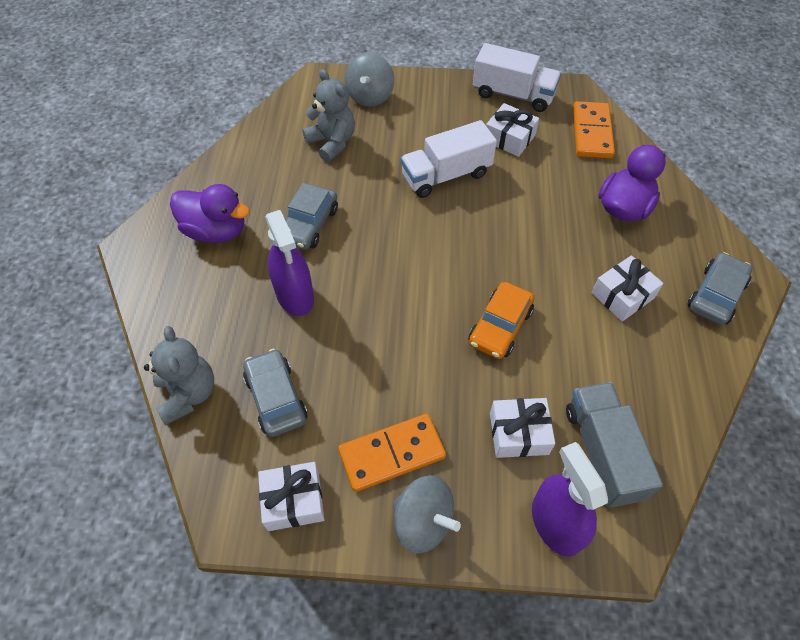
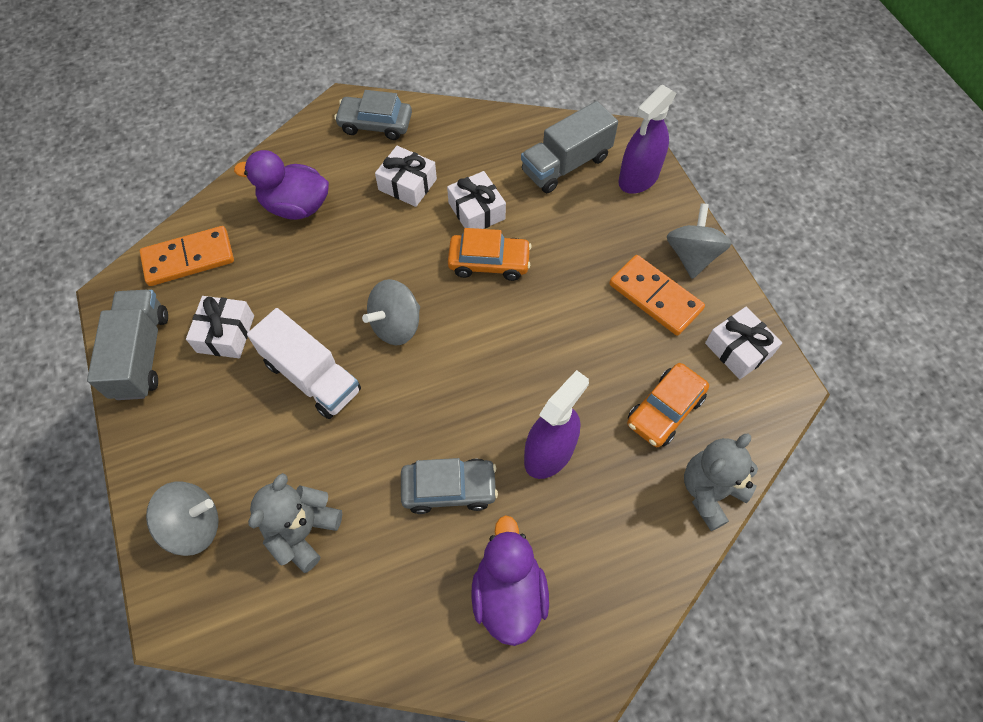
camera: 115 degrees left, 5 degrees up
grey car [243,349,308,437] -> orange car [627,363,709,447]
white truck [473,43,561,112] -> grey truck [87,290,168,400]
white gift [490,398,555,458] -> white gift moved to [447,171,506,229]
none -> grey spinning top [362,279,420,345]

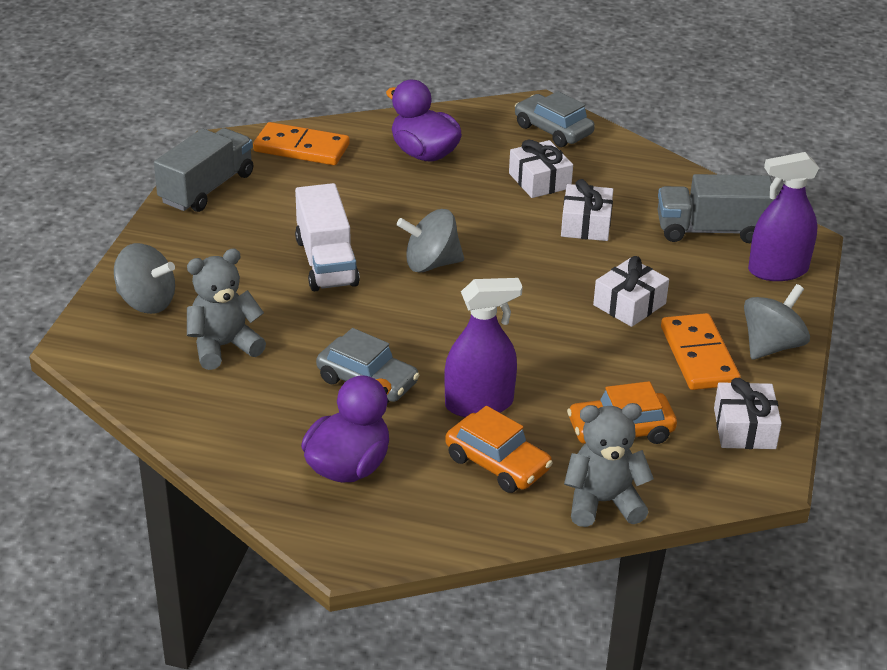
camera: 35 degrees right, 25 degrees down
white gift [186,296,254,358] -> white gift moved to [593,256,669,327]
orange car [448,228,532,281] -> orange car moved to [445,406,553,493]

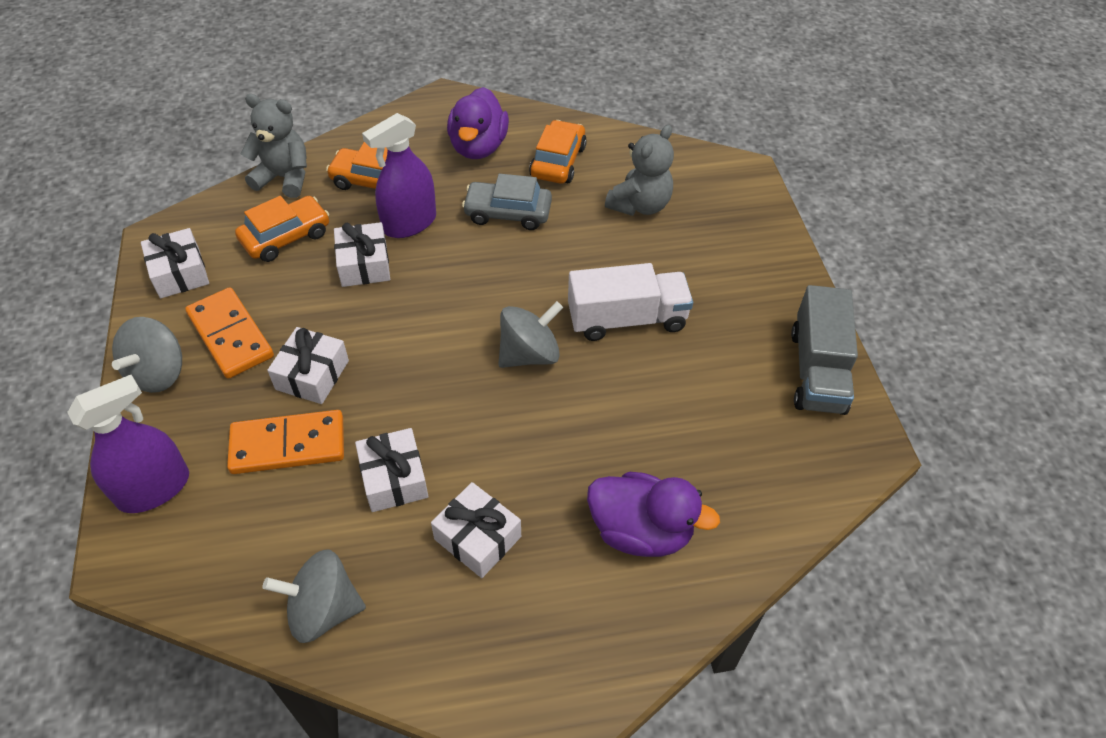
camera: 155 degrees right, 15 degrees up
grey spinning top [114,243,175,314] -> grey spinning top moved to [263,549,366,643]
orange domino [253,122,350,165] -> orange domino moved to [227,410,344,474]
white truck [295,183,360,292] -> white truck turned 120 degrees clockwise [568,263,693,341]
grey car [515,91,595,147] -> none
grey teddy bear [564,403,654,527] -> grey teddy bear turned 135 degrees counterclockwise [241,94,307,198]
grey truck [658,174,774,243] -> none
none -> white gift [334,222,390,287]
none -> orange car [529,120,587,184]

